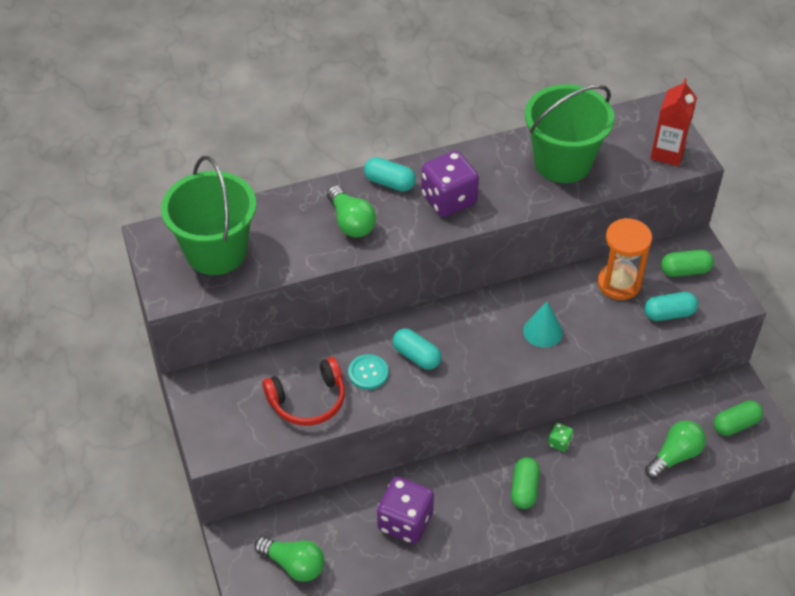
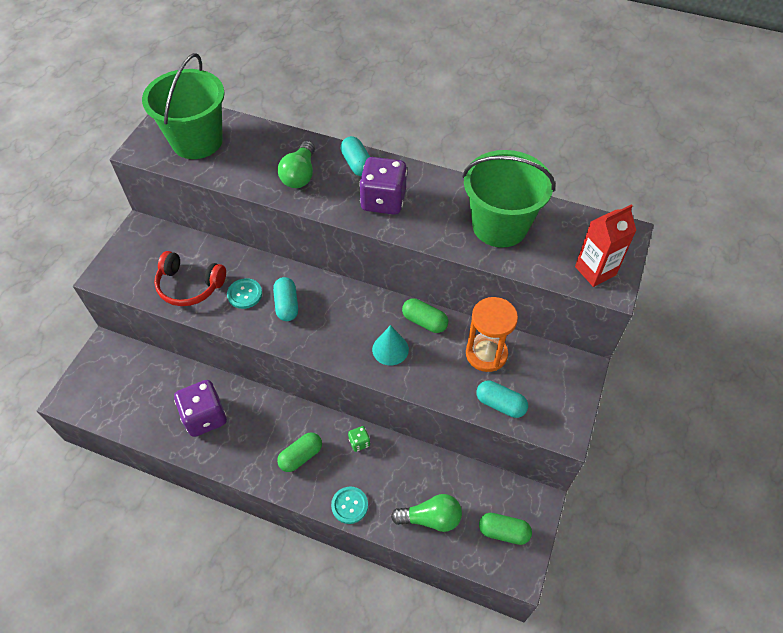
camera: 40 degrees right, 5 degrees up
green light bulb [254,537,325,582] -> none
green capsule [661,250,714,277] -> green capsule moved to [402,298,448,333]
none -> turquoise button [331,487,368,524]

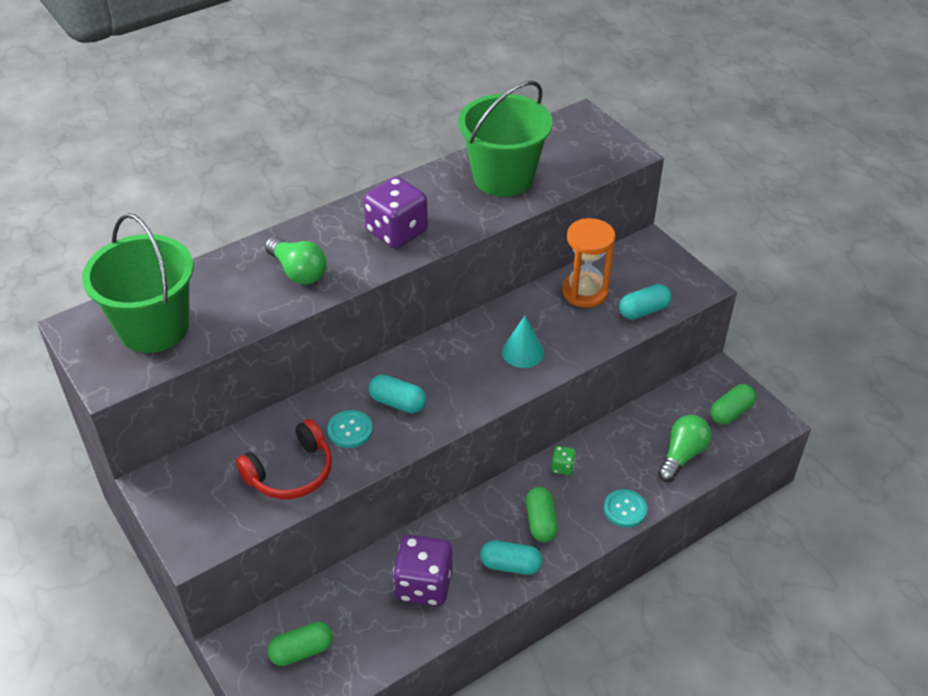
camera: 55 degrees left, 10 degrees down
turquoise capsule [340,136,370,176] -> turquoise capsule moved to [480,541,543,575]
green capsule [402,298,448,333] -> green capsule moved to [267,622,333,666]
red carton [575,204,636,287] -> none

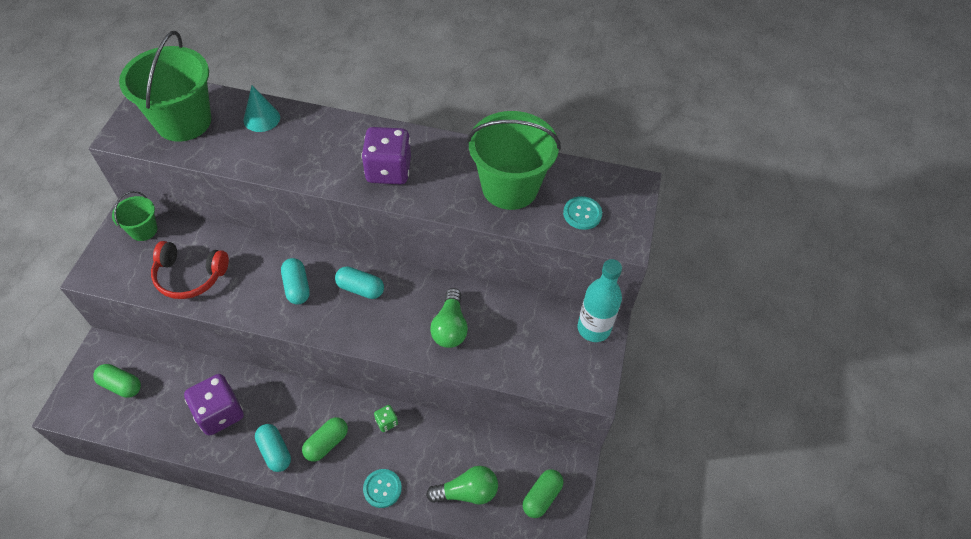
camera: 45 degrees right, 10 degrees up
green light bulb [265,237,327,284] -> green light bulb moved to [430,288,468,348]
turquoise button [327,410,373,448] -> turquoise button moved to [563,196,602,230]
turquoise cone [502,316,544,368] -> turquoise cone moved to [244,86,280,132]
orange hourglass [562,218,615,308] -> none
turquoise capsule [619,284,672,320] -> turquoise capsule moved to [335,266,384,299]
green capsule [710,384,756,425] -> green capsule turned 60 degrees counterclockwise [523,469,563,518]
none -> green bucket [112,191,157,241]
none -> turquoise bottle [577,259,622,342]

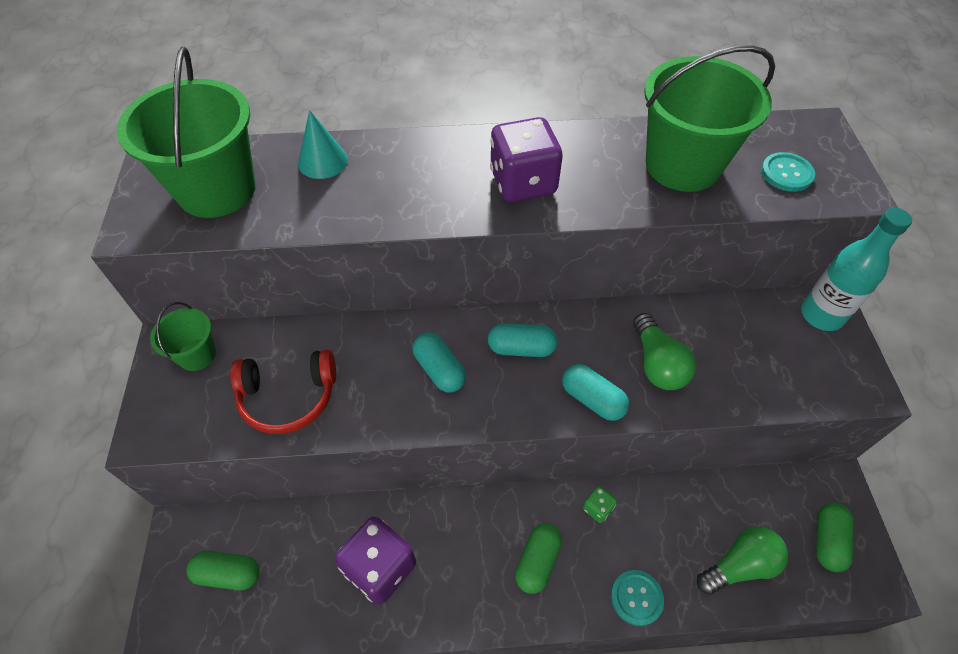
camera: 15 degrees left, 0 degrees up
turquoise capsule [255,424,291,472] -> turquoise capsule moved to [562,364,629,421]

